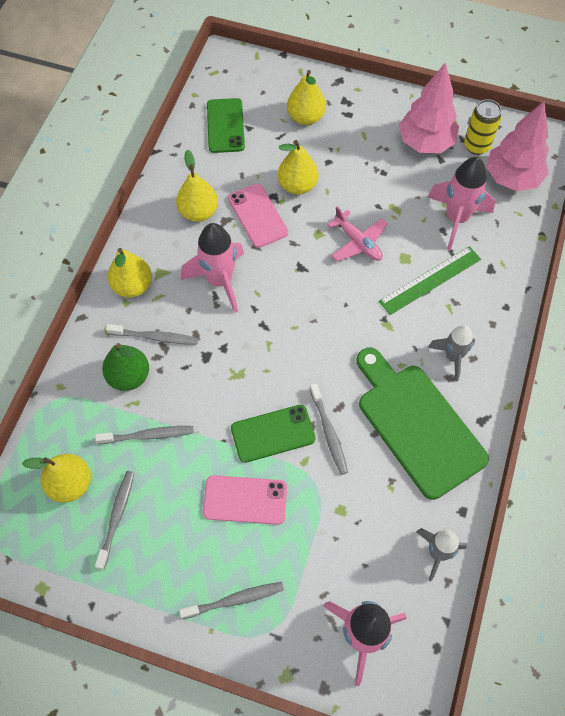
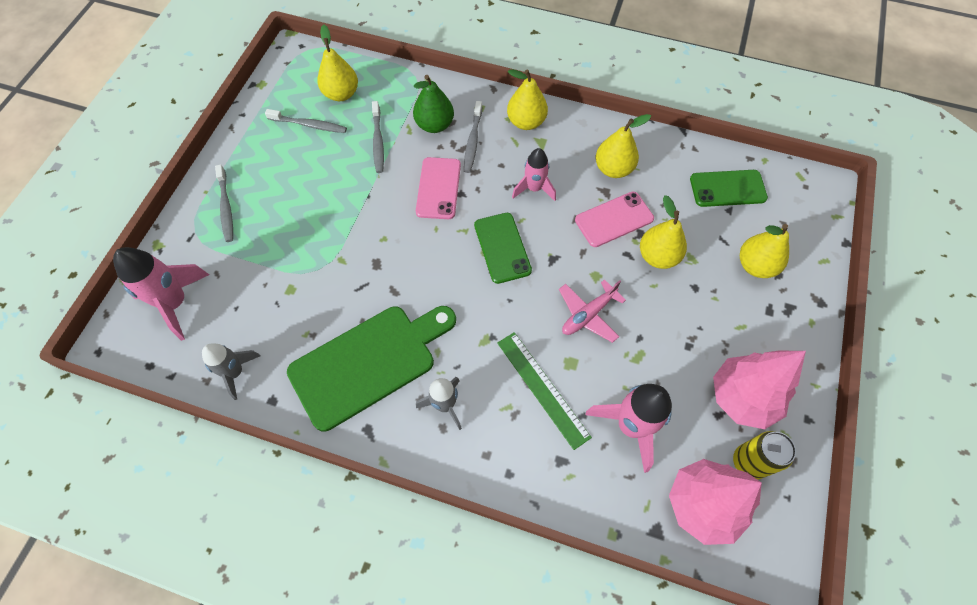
camera: 90 degrees right, 0 degrees up
pink rocket [181,223,244,313] -> pink rocket [512,148,556,201], size x0.64
pink phone [203,475,287,525] -> pink phone moved to [416,157,461,219]
green phone [231,405,316,463] -> green phone moved to [474,213,532,284]
grey toothbrush [310,383,348,475] -> none

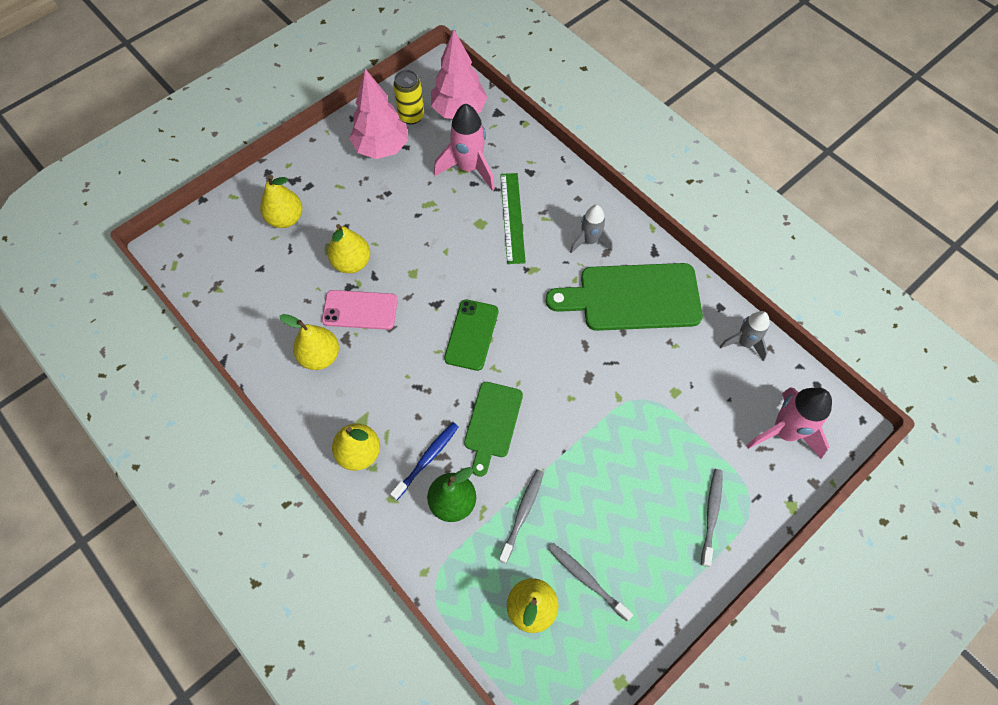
camera: 150 degrees left, 0 degrees up
pink phone [416,157,461,219] -> green cutting board [464,382,523,477]
grey toothbrush [464,101,482,173] -> blue toothbrush [390,422,458,500]
pink rocket [512,148,556,201] -> none
pink plane [559,279,626,343] -> none
green phone [690,170,768,207] -> none

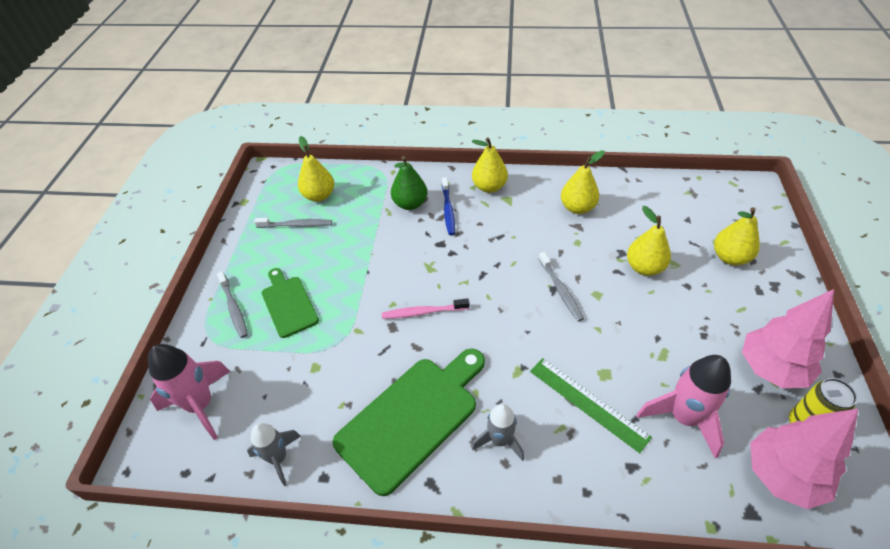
camera: 140 degrees right, 15 degrees down
pink phone [322,290,398,330] -> none
green phone [444,299,498,371] -> none
green cutting board [464,382,523,477] -> green cutting board moved to [262,268,319,338]
grey toothbrush [499,470,544,563] -> grey toothbrush moved to [539,252,584,321]
none -> pink toothbrush [382,298,469,319]

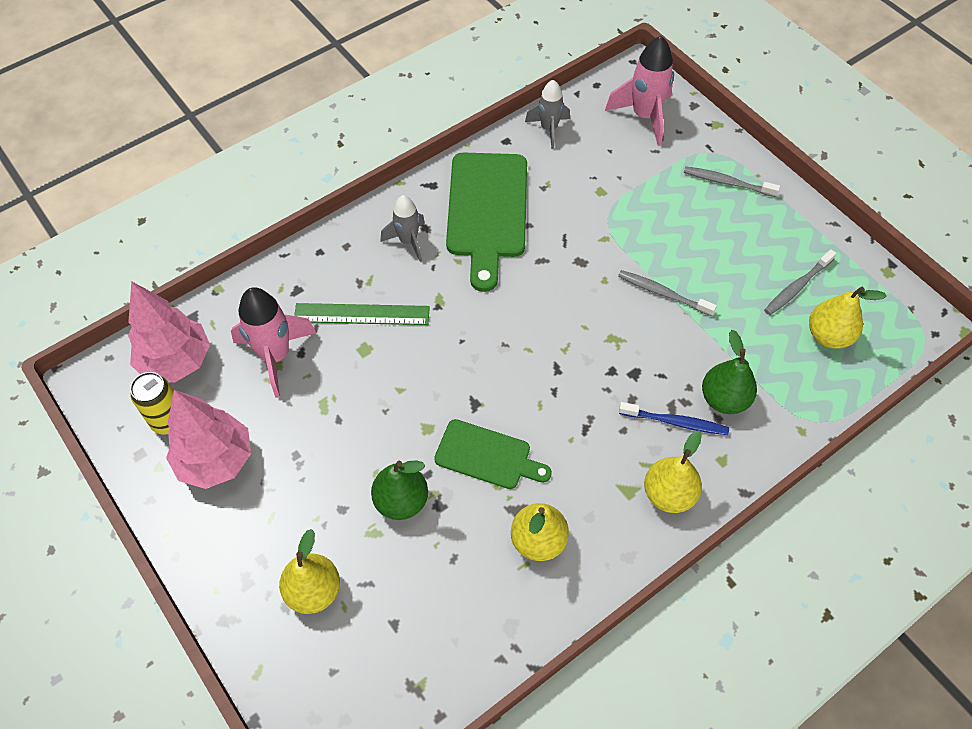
camera: 135 degrees right, 10 degrees up
green cutting board [262,268,319,338] -> green cutting board moved to [434,419,552,489]
pink toothbrush [382,298,469,319] -> none
blue toothbrush [442,177,455,235] -> blue toothbrush turned 150 degrees clockwise [619,402,729,435]
grey toothbrush [539,252,584,321] -> grey toothbrush moved to [618,270,717,316]
yellow pear [627,206,671,276] -> green pear [371,460,428,520]

